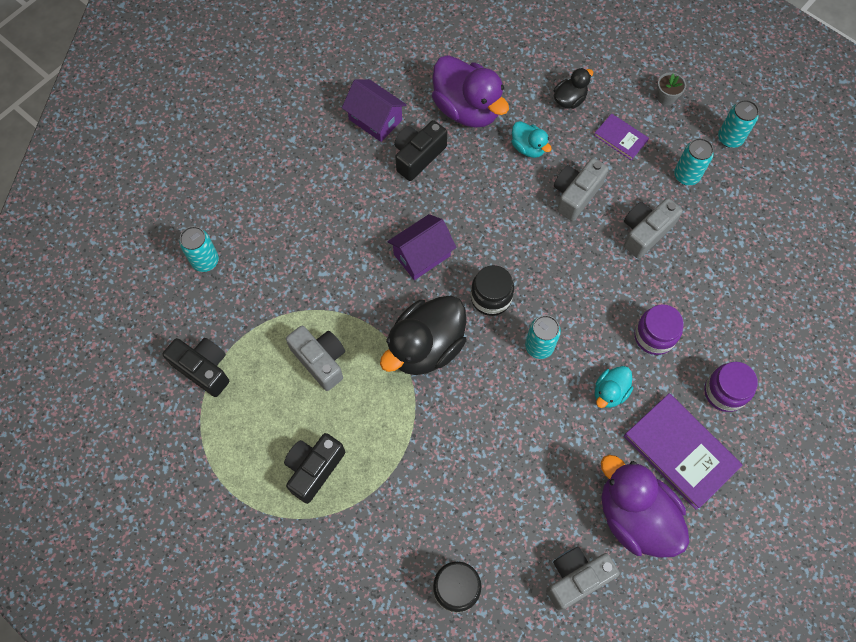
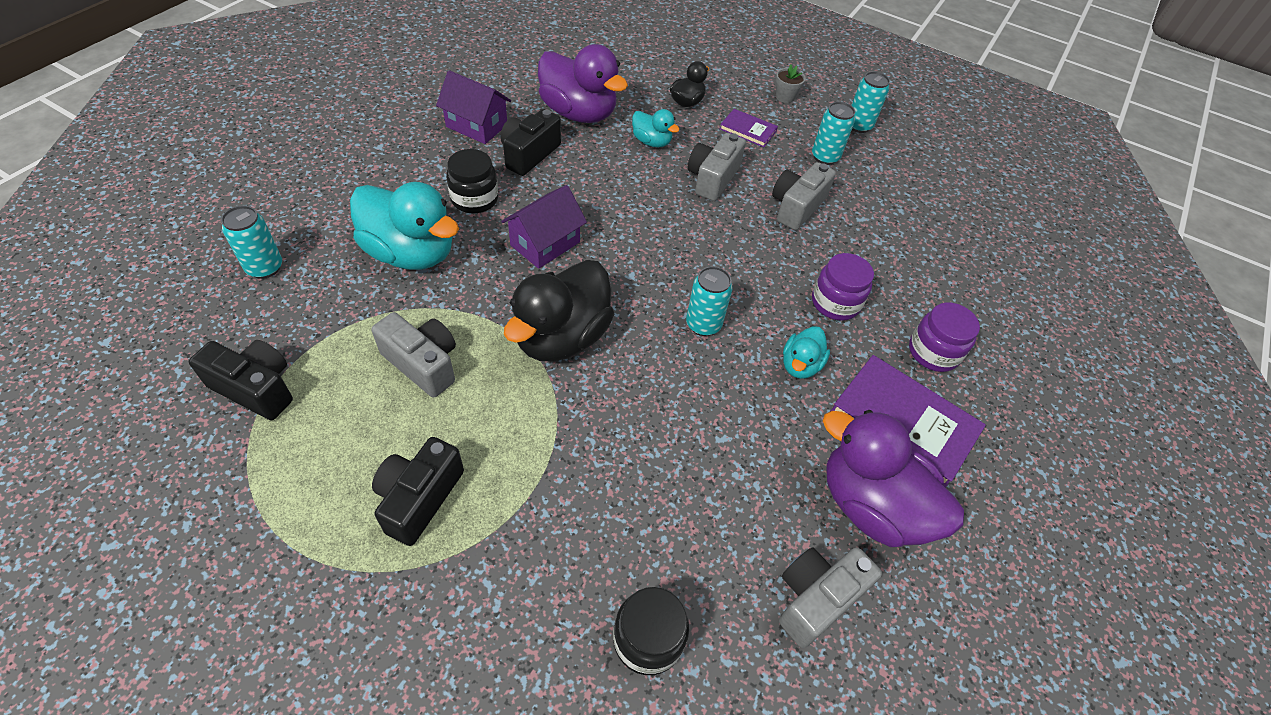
camera: 15 degrees left, 15 degrees down
black jar [471,265,514,316] -> black jar moved to [446,149,498,213]
none -> turquoise duck [350,182,459,270]

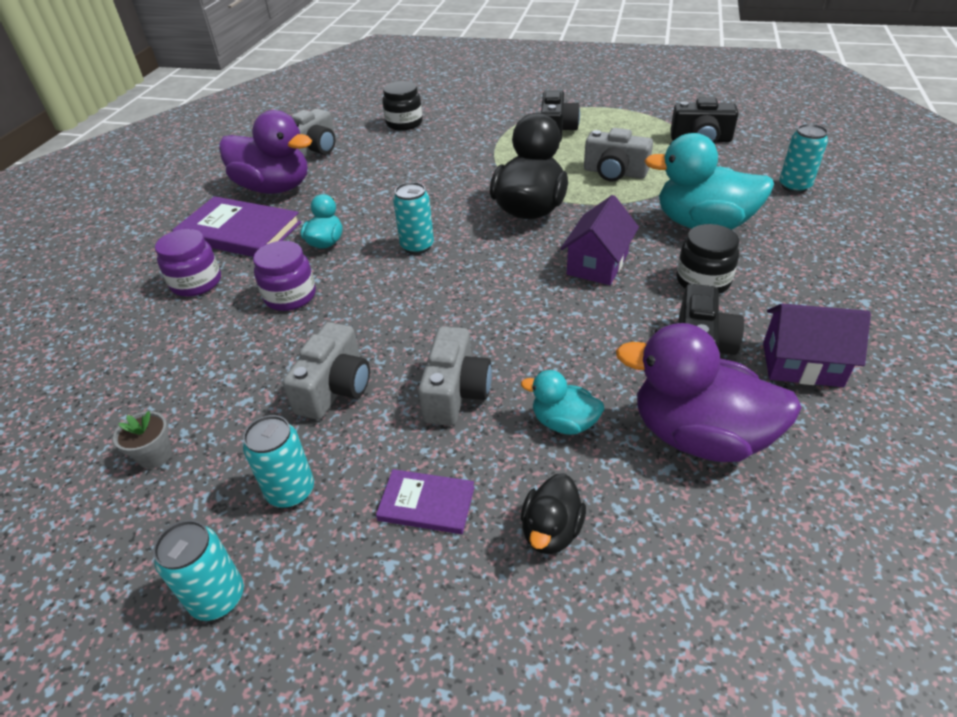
camera: 170 degrees right, 10 degrees down
grey flower pot [776,65,806,103] -> grey flower pot moved to [113,411,172,469]

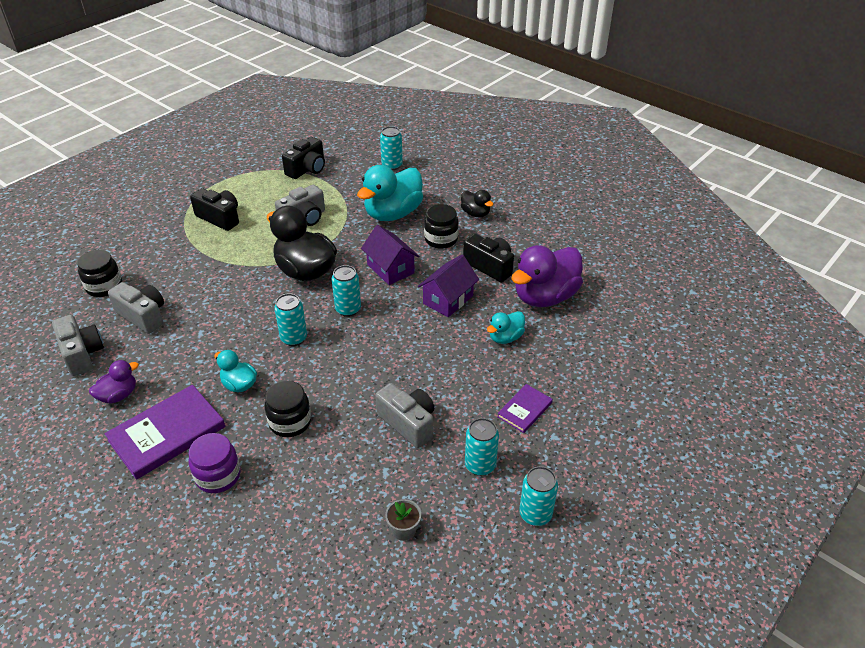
camera: 65 degrees left, 0 degrees up
purple duck [219,110,312,194] -> purple duck [89,360,139,404], size x0.50
purple jar [253,241,316,311] -> black jar [264,381,311,437]
grey camera [418,326,492,426] -> grey camera moved to [108,282,164,334]
black duck [521,473,586,554] -> black duck moved to [461,190,494,217]
purple house [763,304,871,387] -> purple house moved to [418,255,479,317]
none -> turquoise can [332,265,361,317]

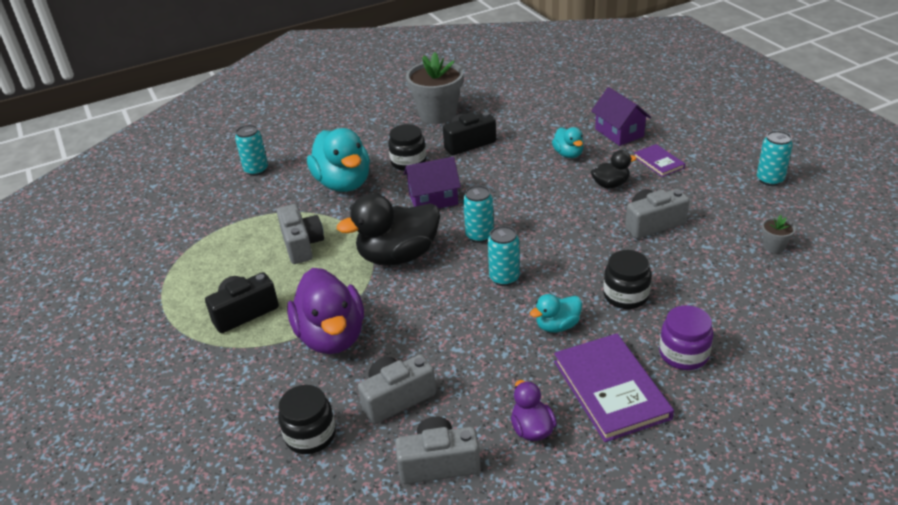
camera: 65 degrees left, 5 degrees down
black camera [282,137,325,179] -> none
purple house [418,255,479,317] -> purple house moved to [591,87,651,146]
black duck [461,190,494,217] -> black duck moved to [591,150,637,188]
turquoise can [465,418,499,476] -> none
purple duck [511,245,583,307] -> purple duck moved to [287,268,364,354]
none -> grey flower pot [406,52,463,124]

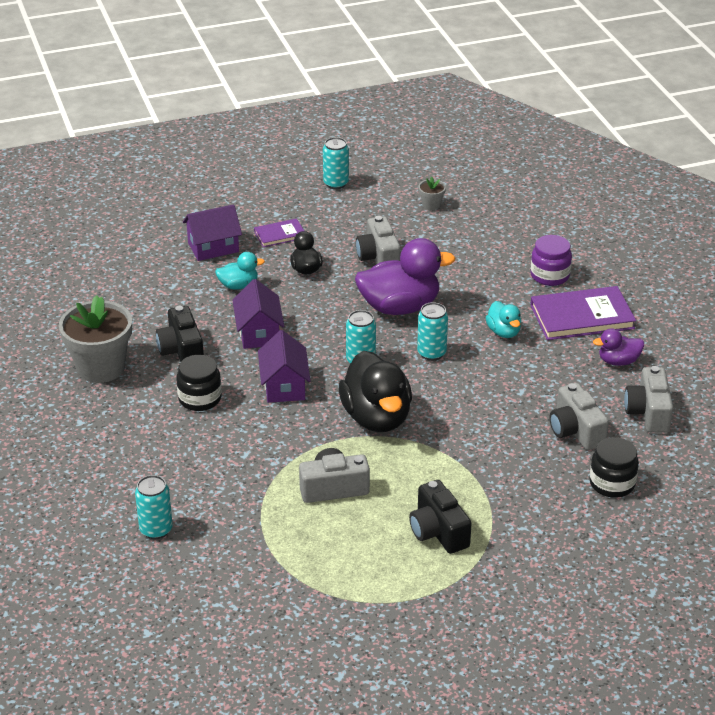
camera: 85 degrees left, 0 degrees up
purple duck [287,268,364,354] -> purple duck moved to [355,238,456,315]
turquoise duck [307,128,370,192] -> none
black jar [603,250,652,309] -> none
none -> purple house [232,279,284,349]

